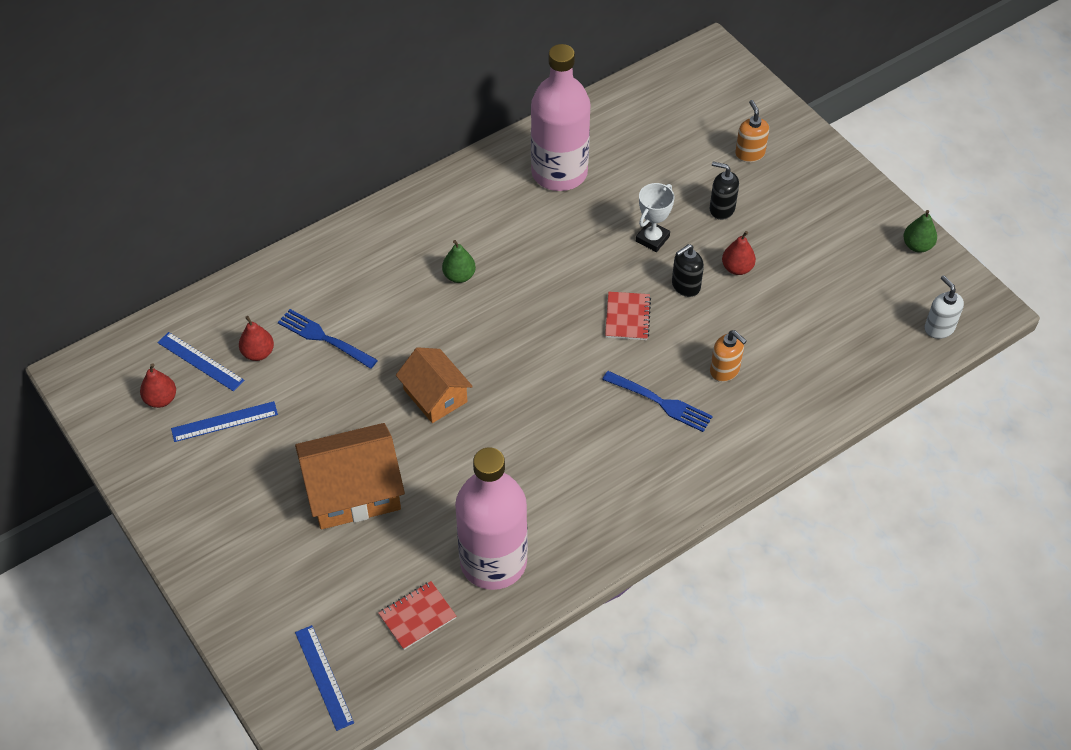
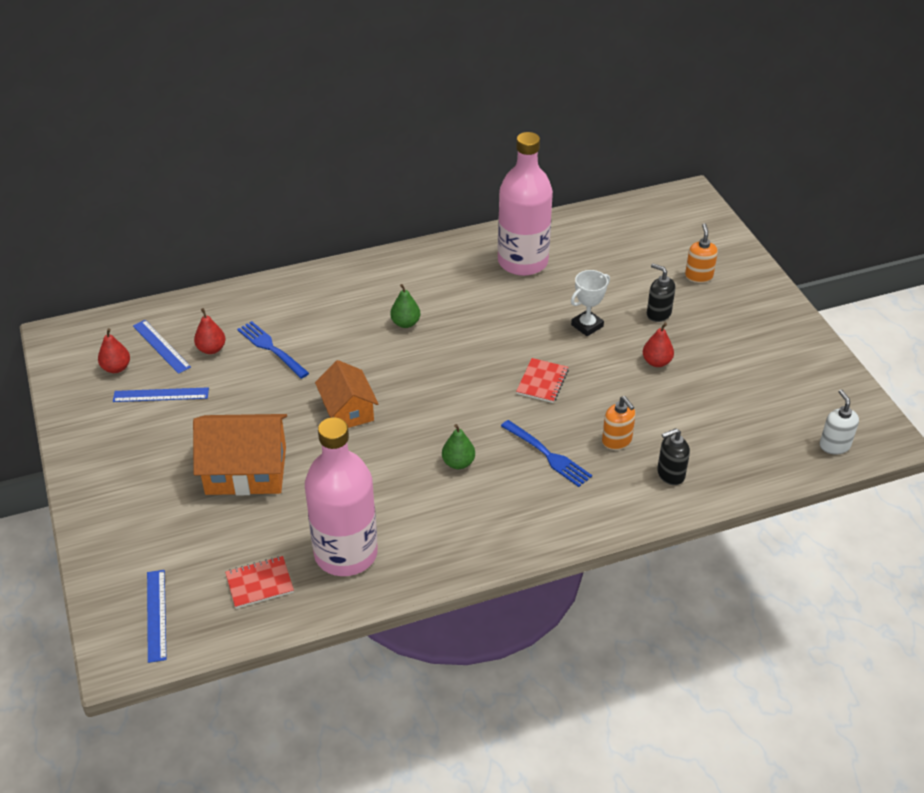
camera: 15 degrees right, 10 degrees down
black soap dispenser [672,244,704,297] -> black soap dispenser moved to [657,428,690,485]
green pear [903,210,937,253] -> green pear moved to [442,424,475,469]

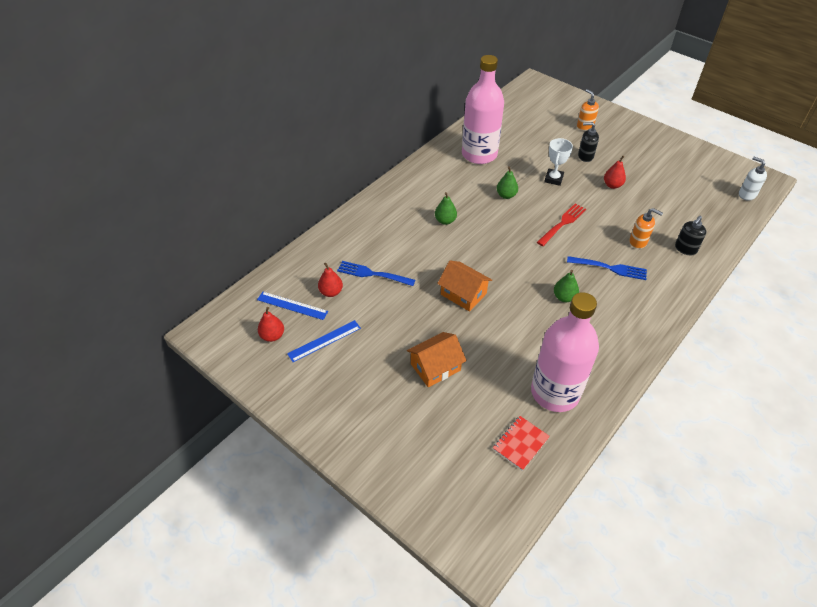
camera: 30 degrees left, 5 degrees up
blue ruler [147,570,167,663] -> none
orange house [193,414,287,495] -> orange house [407,332,467,387], size x0.65
red notebook [516,358,569,403] -> red fork [537,204,586,246]
none -> green pear [497,166,518,199]

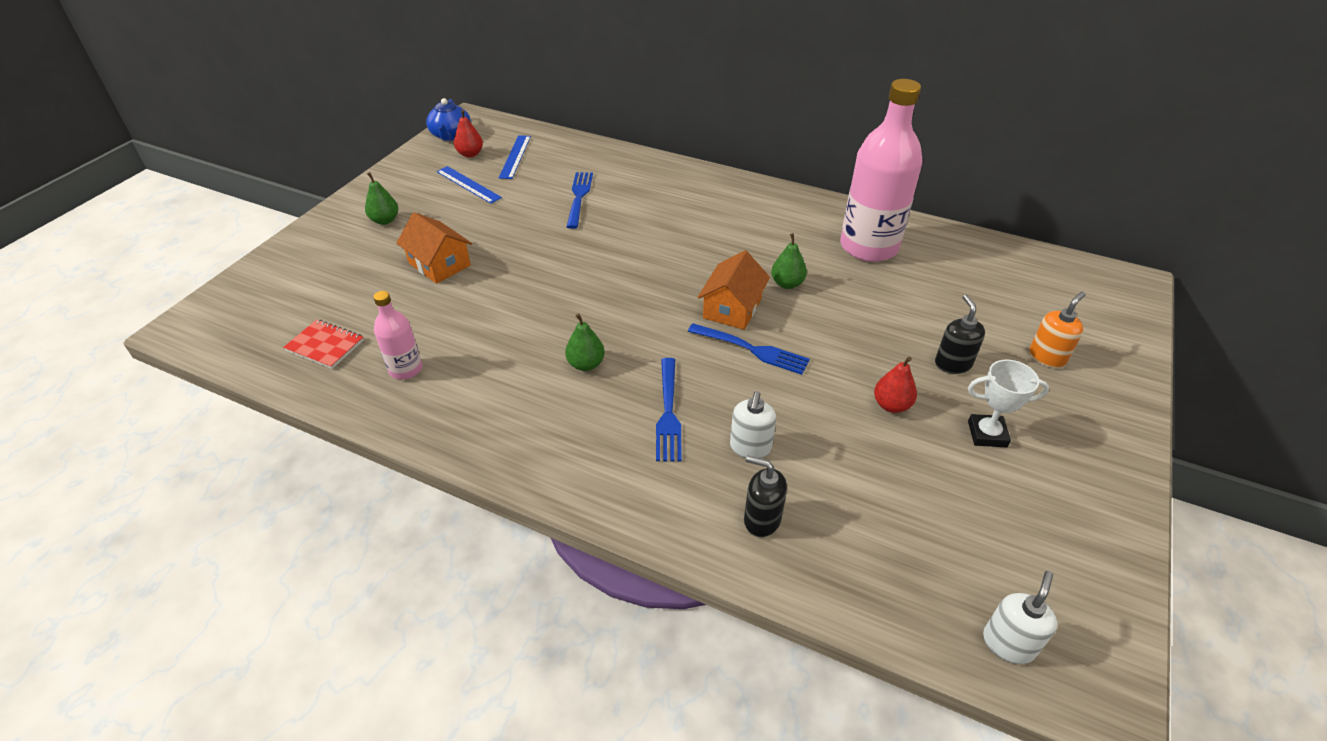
camera: 75 degrees right, 5 degrees down
red pear [318,263,343,297] -> none
green pear [435,192,457,225] -> green pear moved to [365,172,398,225]
orange house [437,261,492,312] -> orange house moved to [697,250,770,330]
pink bottle [531,292,599,412] -> pink bottle [373,291,422,380], size x0.48
red fork [537,204,586,246] -> blue fork [688,323,810,375]
white trophy [544,138,573,186] -> white trophy moved to [968,360,1049,448]
orange soap dispenser [629,208,663,249] -> white soap dispenser [730,391,776,459]
none -> blue teapot [426,98,471,141]

